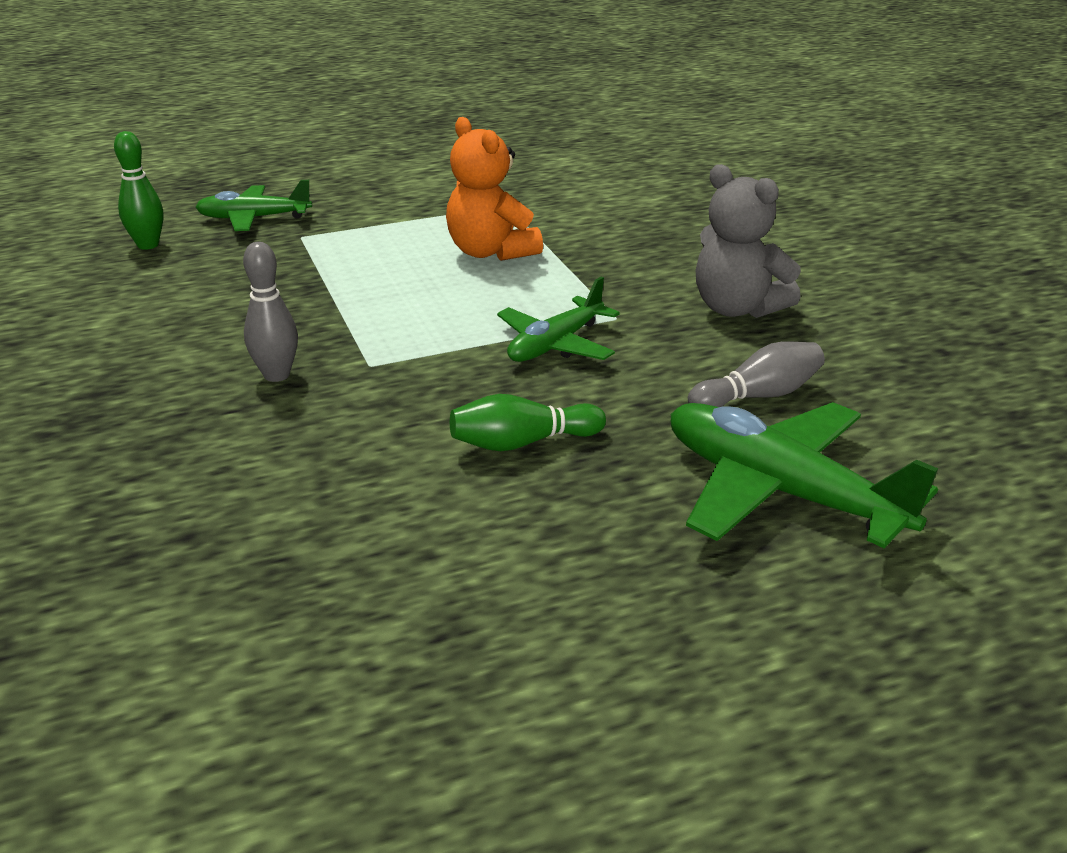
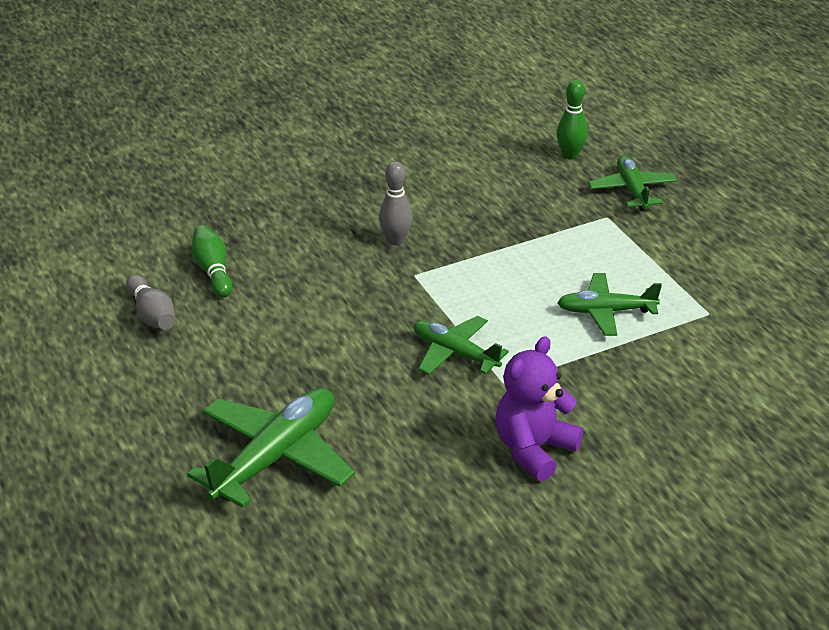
camera: 85 degrees right, 5 degrees up
orange teddy bear [446,117,543,261] -> green plane [557,273,662,336]
green bowling pin [450,394,606,451] -> green bowling pin moved to [191,225,233,298]
grey bowling pin [688,342,825,407] -> grey bowling pin moved to [126,275,175,330]
grey teddy bear [696,164,801,318] -> purple teddy bear [495,336,583,481]

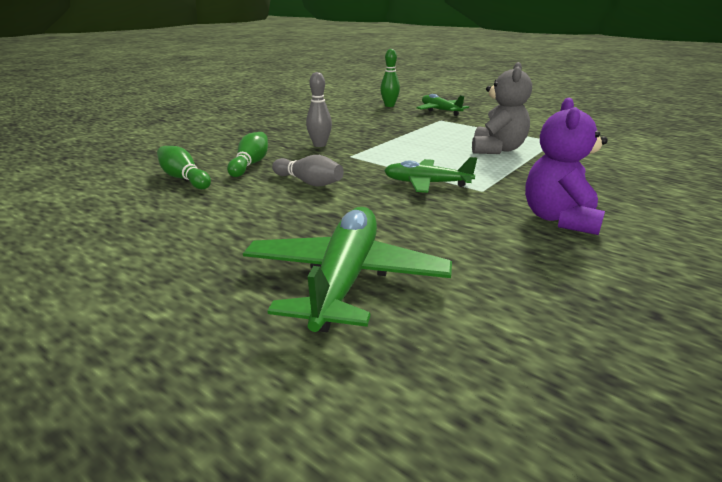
camera: 25 degrees left, 10 degrees down
grey bowling pin [126,275,175,330] -> grey bowling pin moved to [272,155,344,187]
green plane [557,273,662,336] -> grey teddy bear [472,62,532,154]
none -> green bowling pin [227,132,268,177]

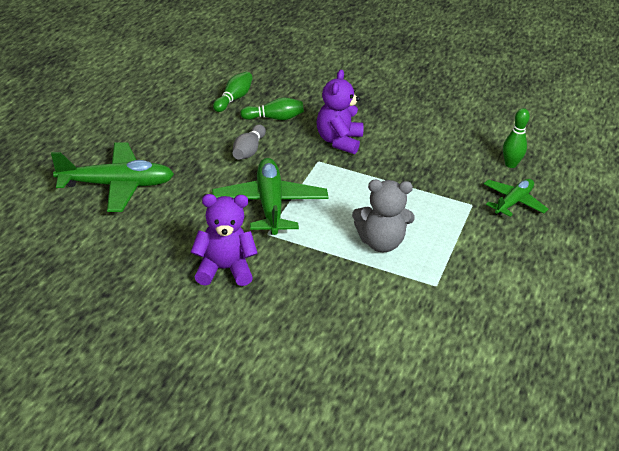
camera: 70 degrees right, 10 degrees up
grey bowling pin [306,72,332,147] -> purple teddy bear [317,70,364,154]
green plane [384,157,477,193] -> green plane [212,158,329,235], size x1.61

